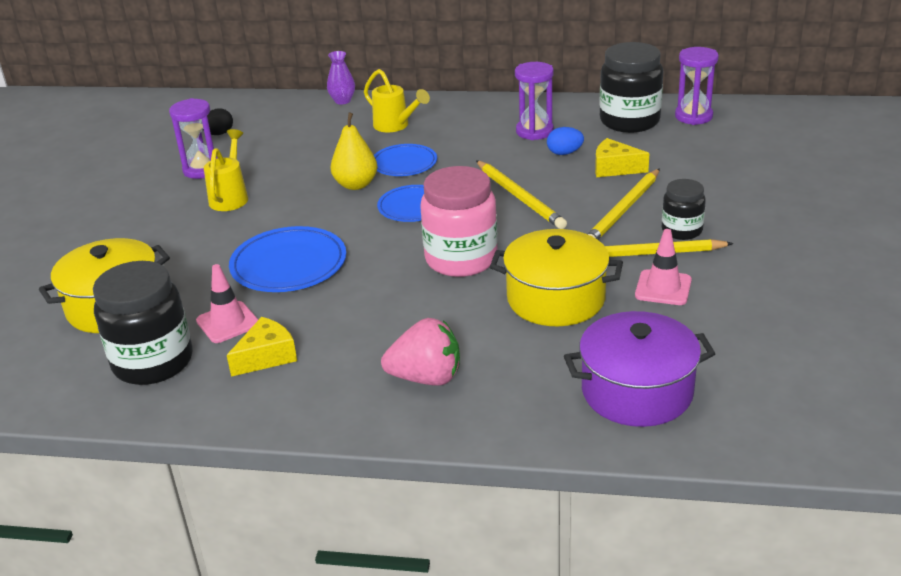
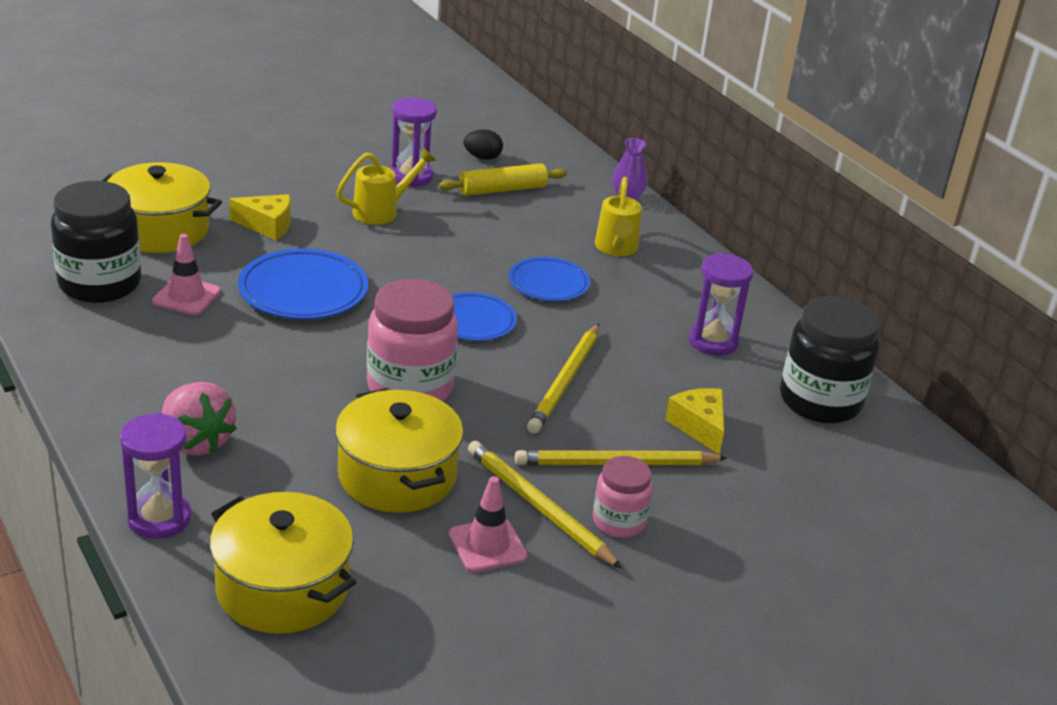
camera: 45 degrees right, 0 degrees up
yellow cheese [227,317,297,377] -> yellow cheese moved to [229,194,291,240]
yellow pear [330,113,377,190] -> none
blue egg [547,127,584,155] -> none
purple pot [564,311,716,427] -> yellow pot [210,492,356,634]
black jar [662,179,706,240] -> pink jar [593,456,653,538]
purple hourglass [675,47,719,125] -> purple hourglass moved to [120,413,191,539]
none -> yellow rolling pin [439,163,567,196]

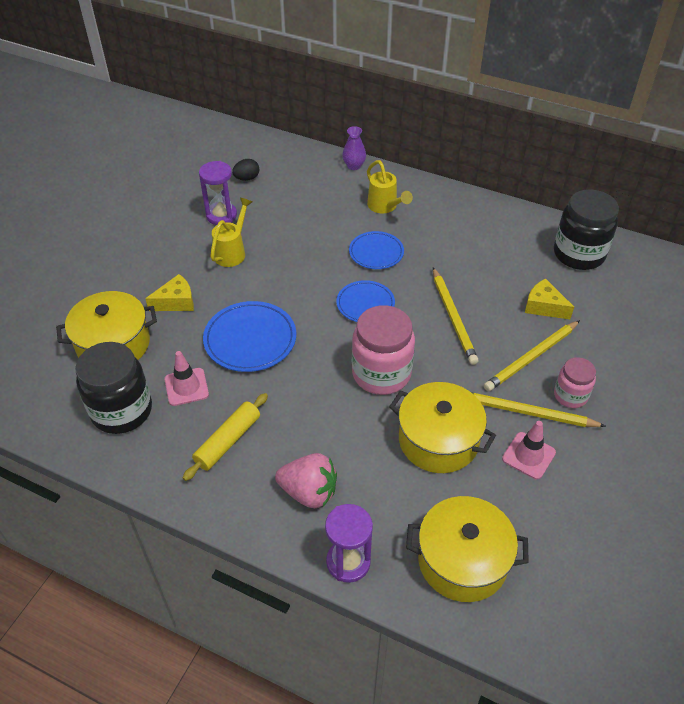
camera: 30 degrees left, 15 degrees up
yellow rolling pin [439,163,567,196] -> yellow rolling pin moved to [183,393,268,481]
purple hourglass [689,253,753,356] -> none

